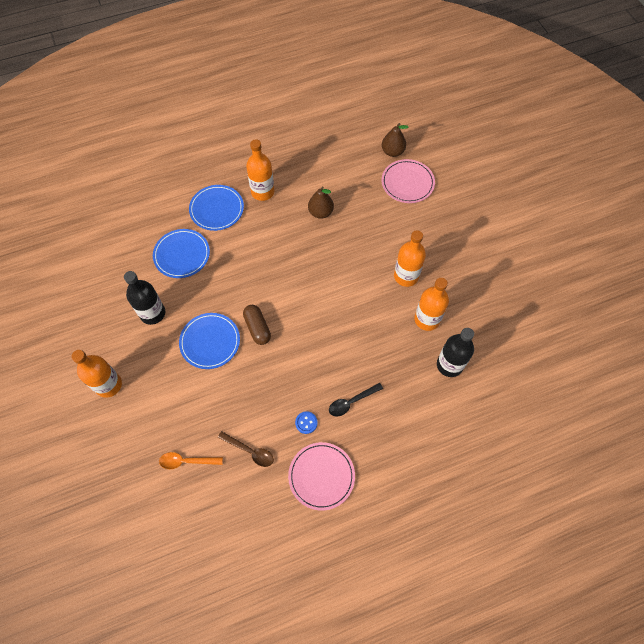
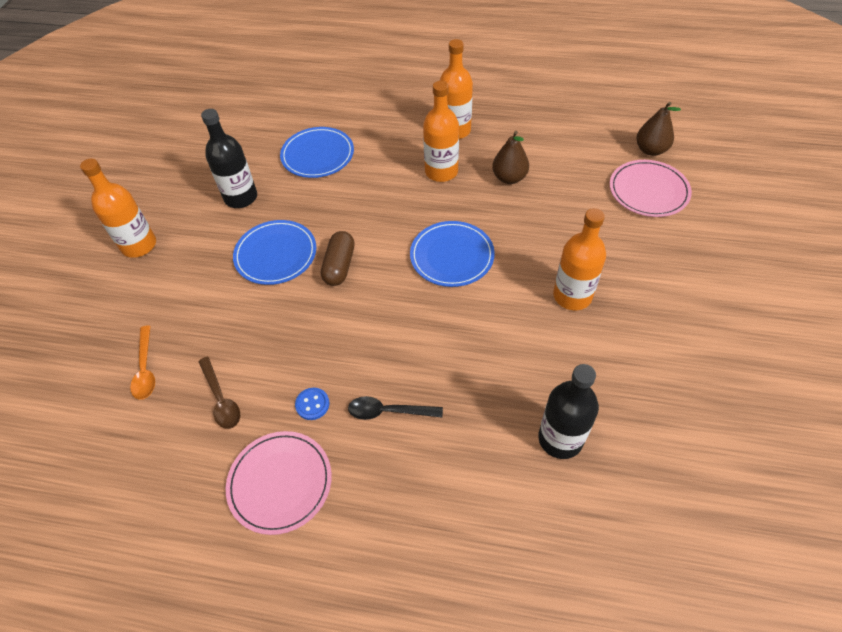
camera: 35 degrees right, 10 degrees down
orange spoon [159,452,223,469] -> orange spoon turned 135 degrees counterclockwise [130,325,155,400]
blue plate [189,185,244,231] -> blue plate moved to [410,221,495,287]
orange bottle [415,278,449,331] -> orange bottle moved to [423,81,459,182]

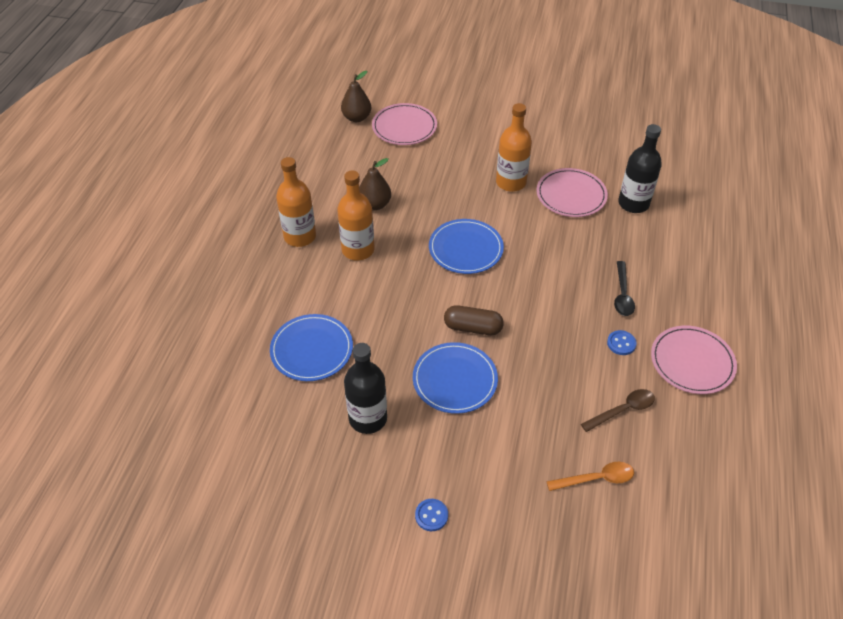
camera: 90 degrees left, 5 degrees down
orange bottle [80,159,156,258] -> blue button [415,499,448,531]
none -> pink plate [536,168,608,217]

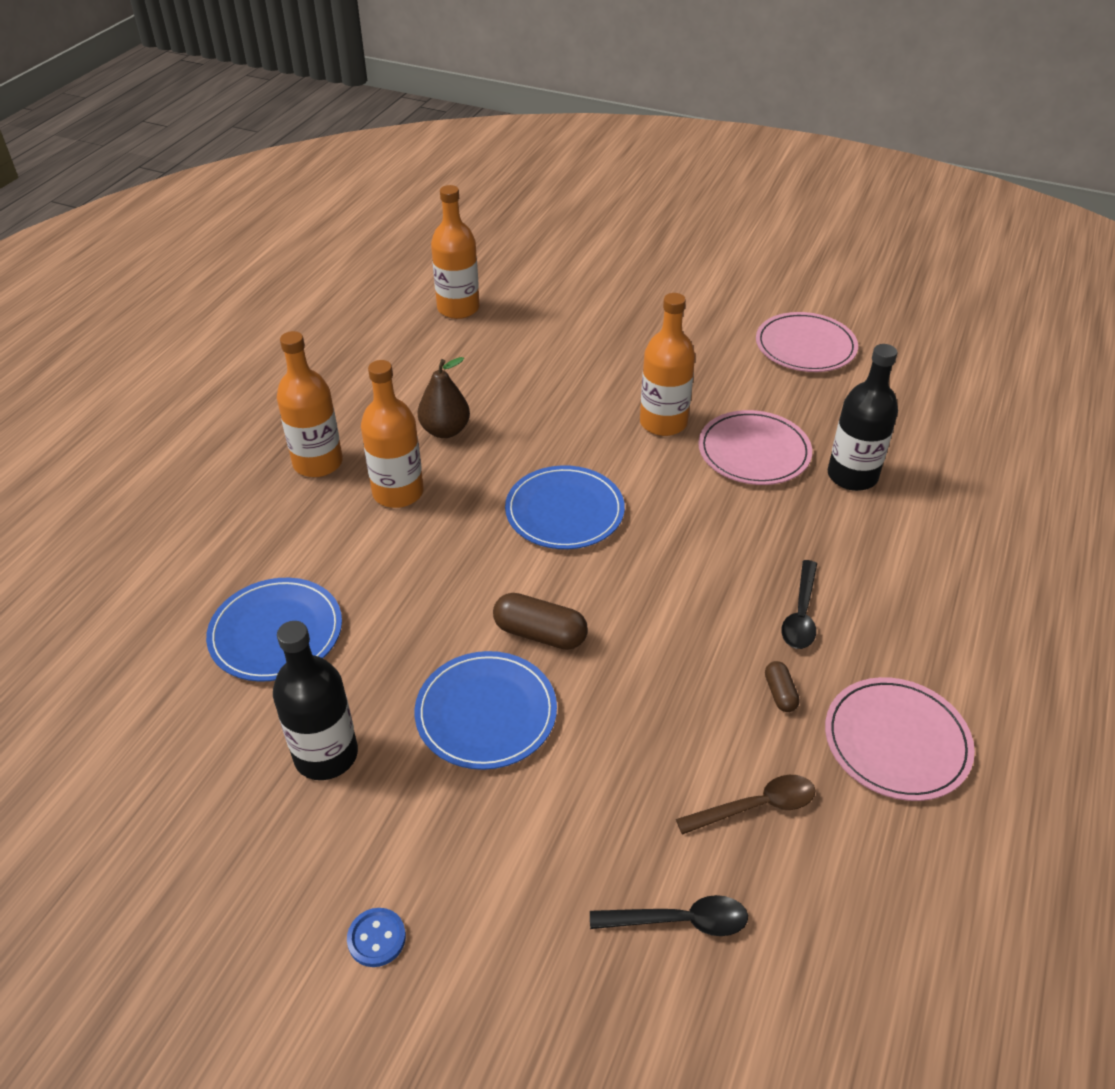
camera: 10 degrees right, 5 degrees down
brown pear [341,71,371,122] -> orange bottle [431,185,479,319]
pink plate [372,103,437,145] -> pink plate moved to [756,312,858,372]
orange spoon [546,462,634,491] -> black spoon [590,895,748,936]
blue button [607,330,637,355] -> brown capsule [765,661,800,712]

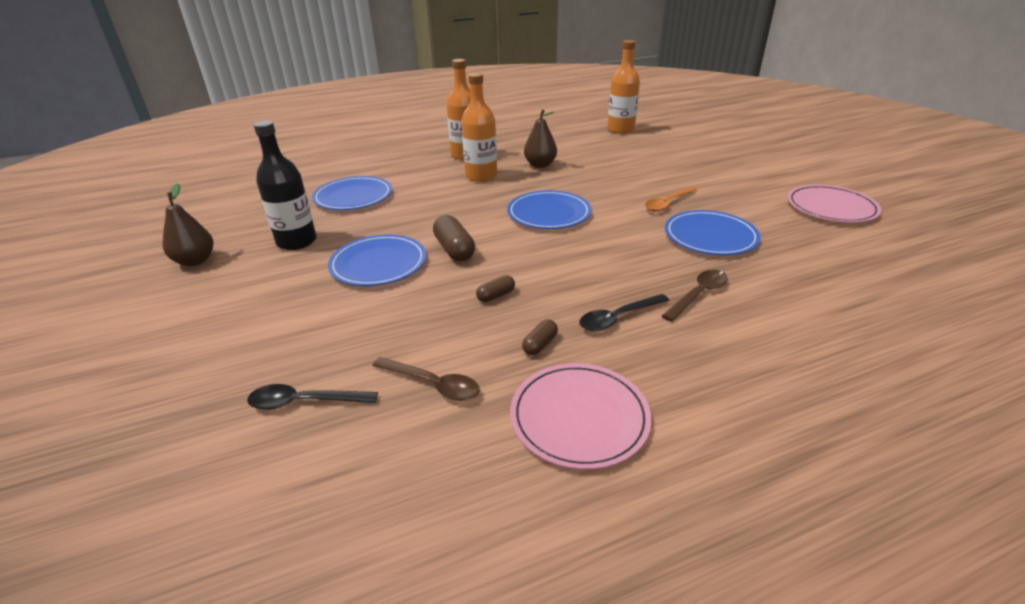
camera: 45 degrees right, 10 degrees down
blue button [347,908,406,967] -> none
black spoon [590,895,748,936] -> black spoon turned 135 degrees clockwise [247,384,378,410]
orange bottle [640,293,695,436] -> orange spoon [645,187,697,212]
pink plate [698,410,812,485] -> blue plate [665,210,761,255]
black bottle [828,344,898,491] -> none
none -> brown pear [163,183,213,266]
none -> brown capsule [476,275,515,302]
none -> brown spoon [662,270,728,322]

